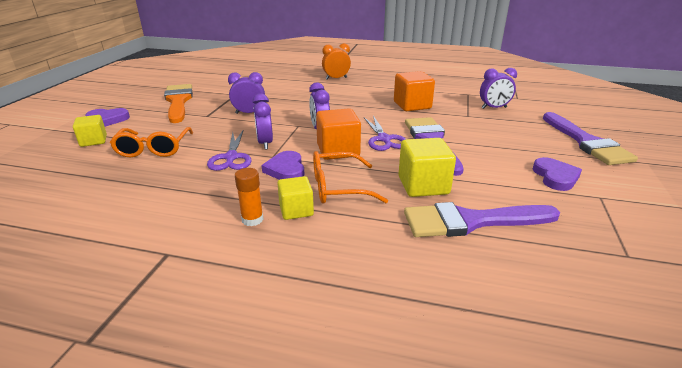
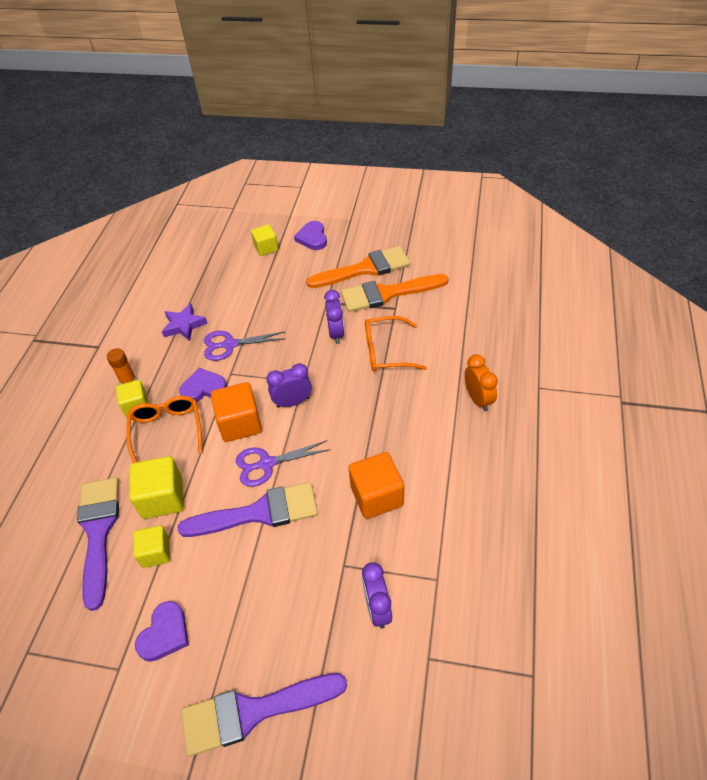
camera: 90 degrees right, 20 degrees up
orange glasses [110,127,193,158] -> orange glasses moved to [365,316,427,372]
purple clock [252,93,273,149] -> none
purple heart [533,157,582,191] -> purple heart turned 60 degrees counterclockwise [135,601,189,662]
none -> yellow cube [133,525,170,568]
none -> purple star [162,303,208,341]
none -> orange brush [341,274,449,312]

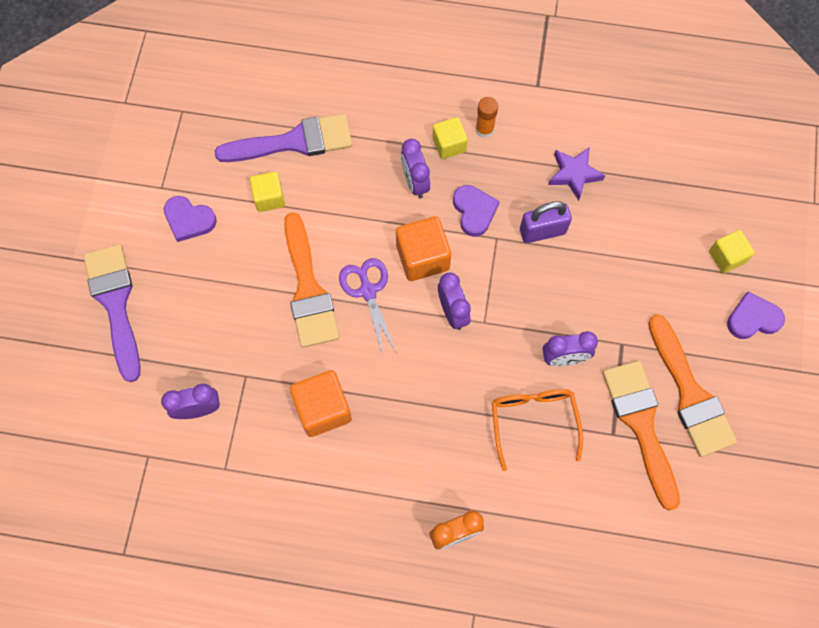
camera: 85 degrees right, 20 degrees up
orange glasses [126,396,203,463] -> purple clock [401,139,430,199]
yellow cube [129,456,184,519] -> none
purple brush [178,482,318,537] -> orange brush [284,212,339,348]
purple scissors [204,331,286,361] -> purple padlock [520,201,572,243]

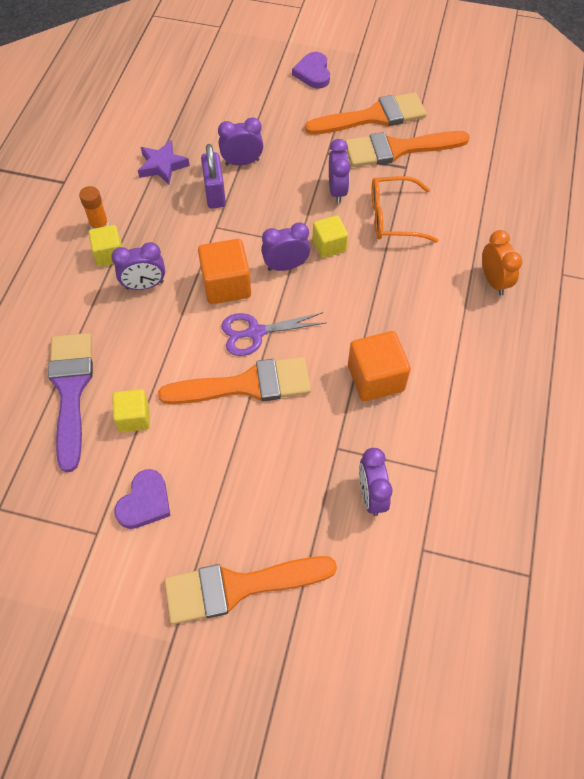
camera: 85 degrees left, 10 degrees down
purple brush [84,244,141,382] -> orange brush [164,556,337,624]
purple heart [453,185,500,237] -> none
yellow cube [709,230,755,273] -> yellow cube moved to [313,215,348,258]
none -> purple clock [218,117,263,166]

